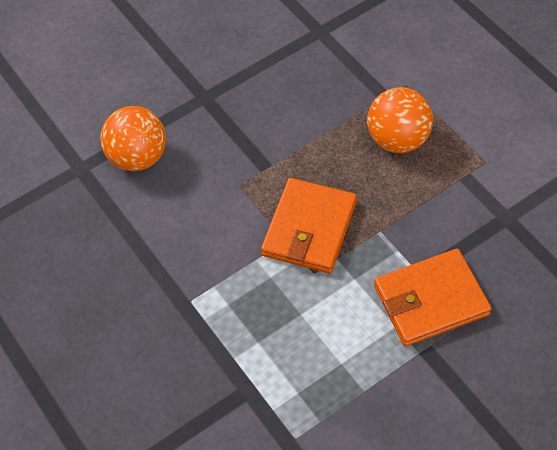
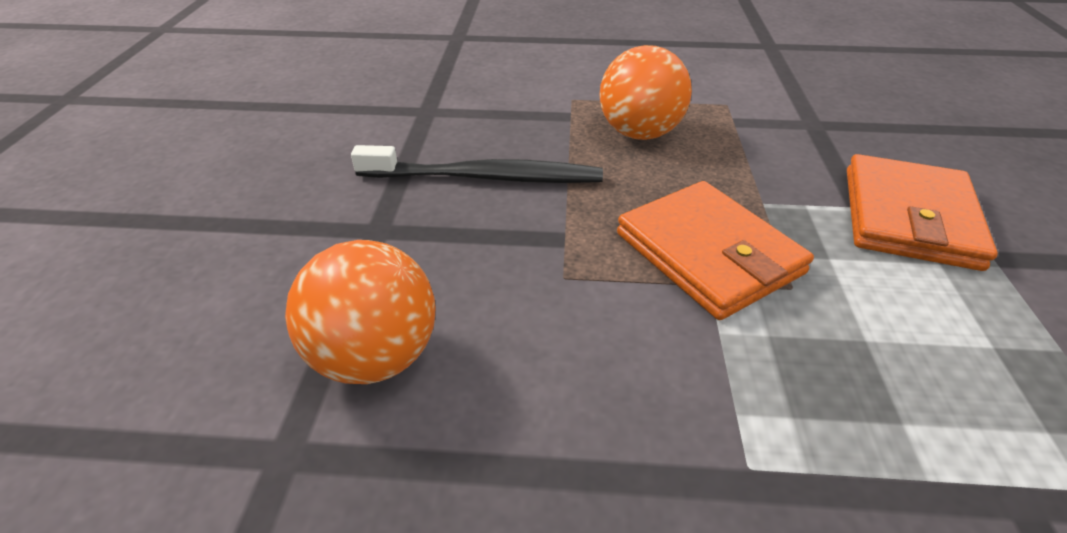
camera: 55 degrees left, 15 degrees down
none -> black toothbrush [351,145,603,183]

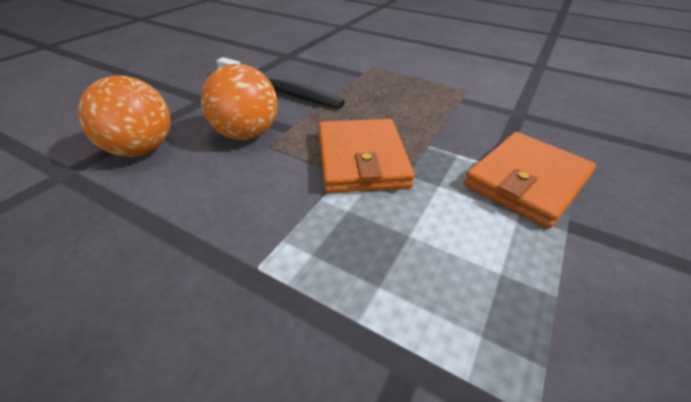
camera: 25 degrees right, 0 degrees up
orange ball [600,45,692,140] -> orange ball moved to [201,64,278,140]

